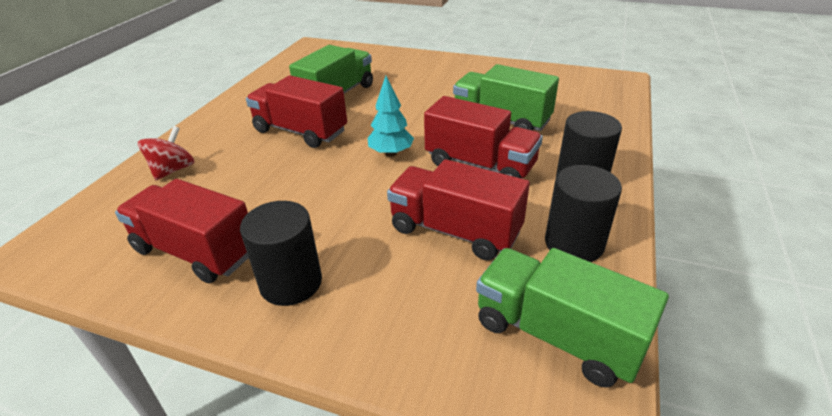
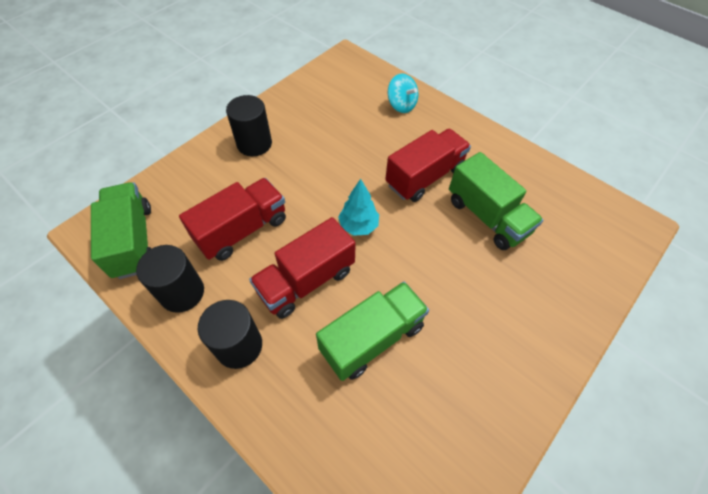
camera: 110 degrees right, 20 degrees up
red truck [115,179,249,283] -> none
red spinning top [138,126,194,180] -> turquoise spinning top [388,73,419,113]
green truck [476,248,669,388] -> green truck turned 75 degrees counterclockwise [91,182,152,279]

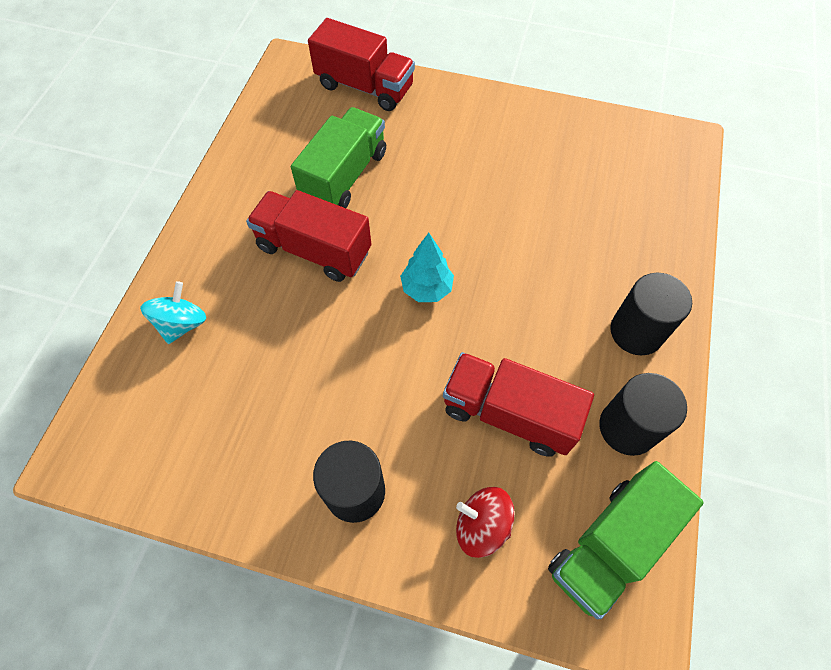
camera: 115 degrees left, 5 degrees up
red truck [249,217,356,319] -> red truck moved to [308,18,415,111]
green truck [316,281,429,381] -> none
none -> red spinning top [456,487,515,558]

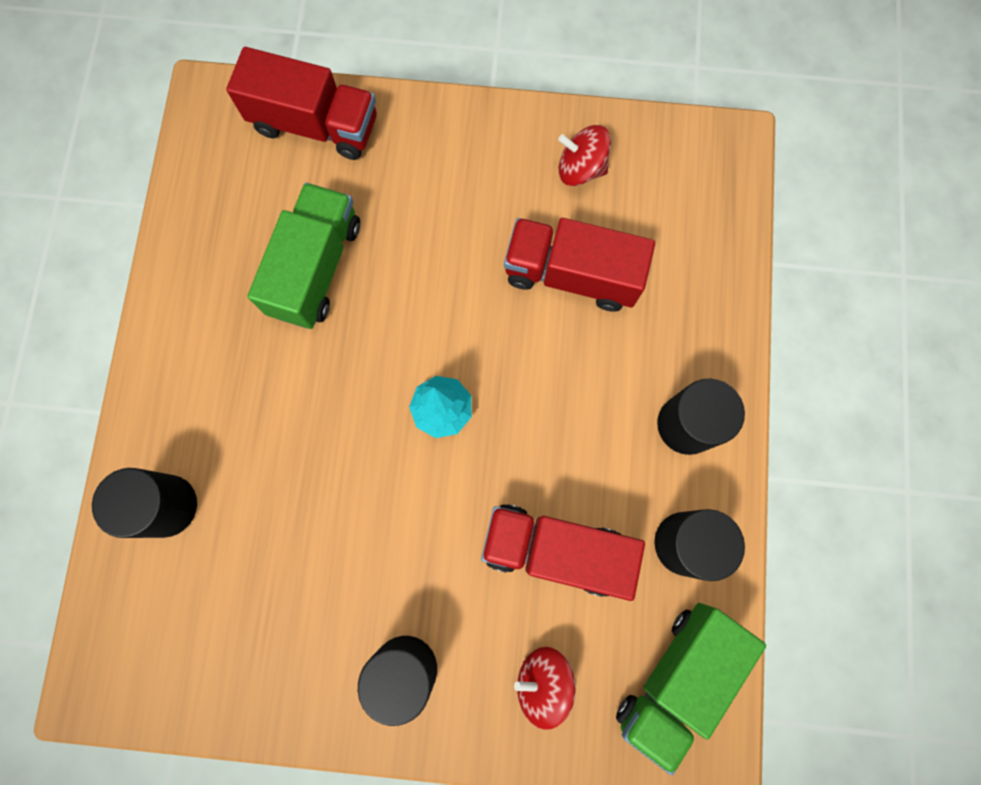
camera: 10 degrees left, 15 degrees up
turquoise spinning top [140,281,206,344] -> black cylinder [92,468,197,538]
red truck [246,190,371,282] -> red truck moved to [504,218,655,312]
none -> red spinning top [558,125,611,186]

